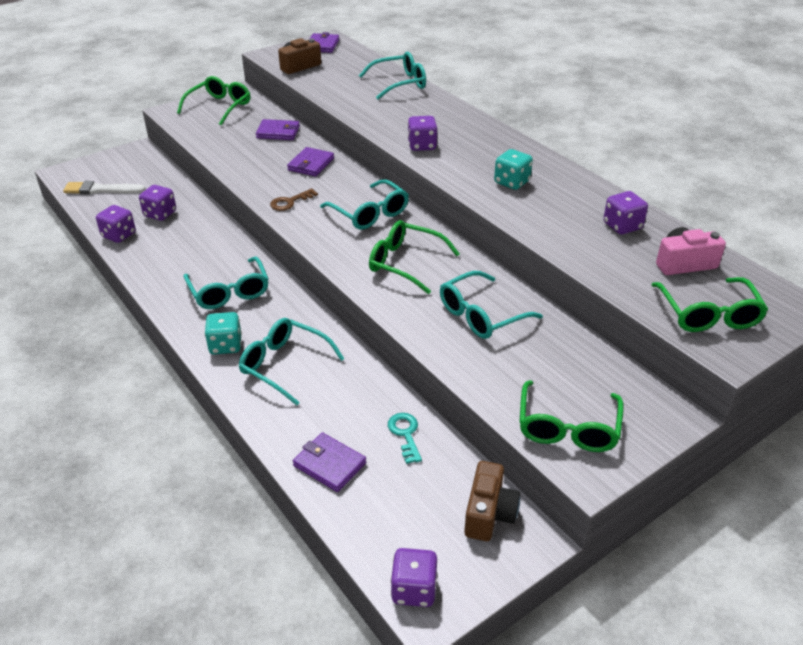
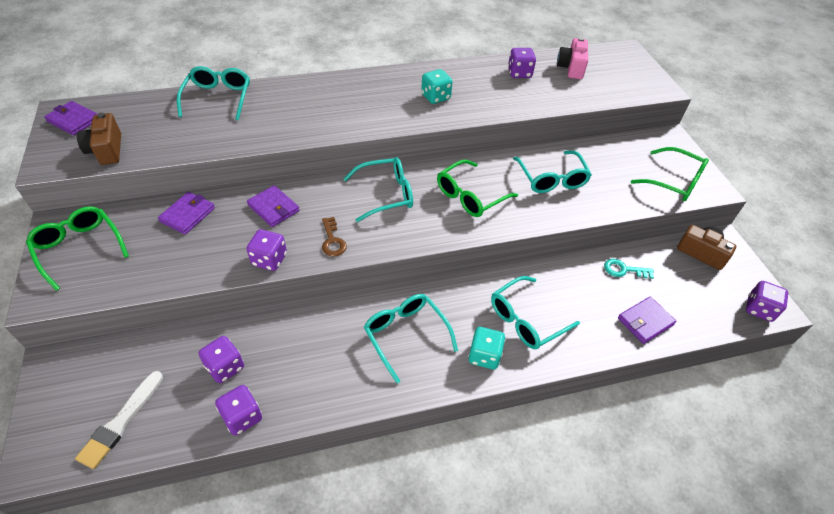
camera: 70 degrees left, 10 degrees up
turquoise glasses [183,257,269,309] -> turquoise glasses turned 120 degrees counterclockwise [364,294,458,383]
purple dice [407,116,438,151] -> purple dice moved to [246,229,287,271]
green glasses [651,277,768,332] -> none

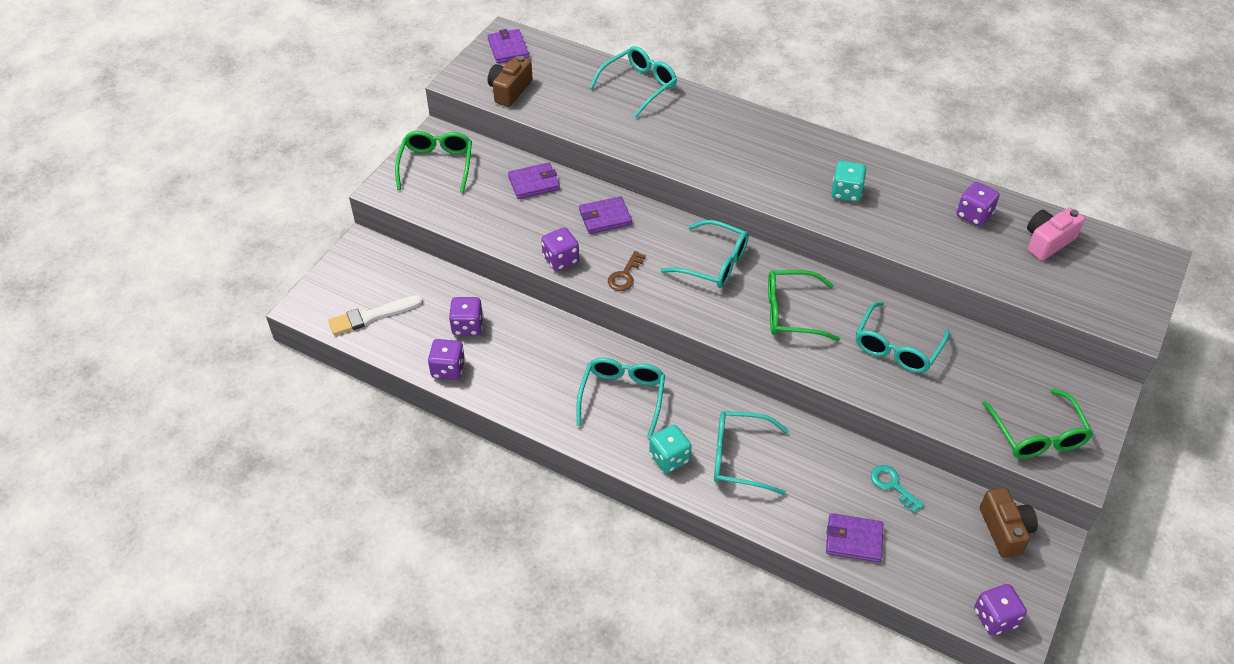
camera: 45 degrees right, 0 degrees up
purple wallet [247,185,300,227] -> purple wallet turned 75 degrees clockwise [579,196,632,234]

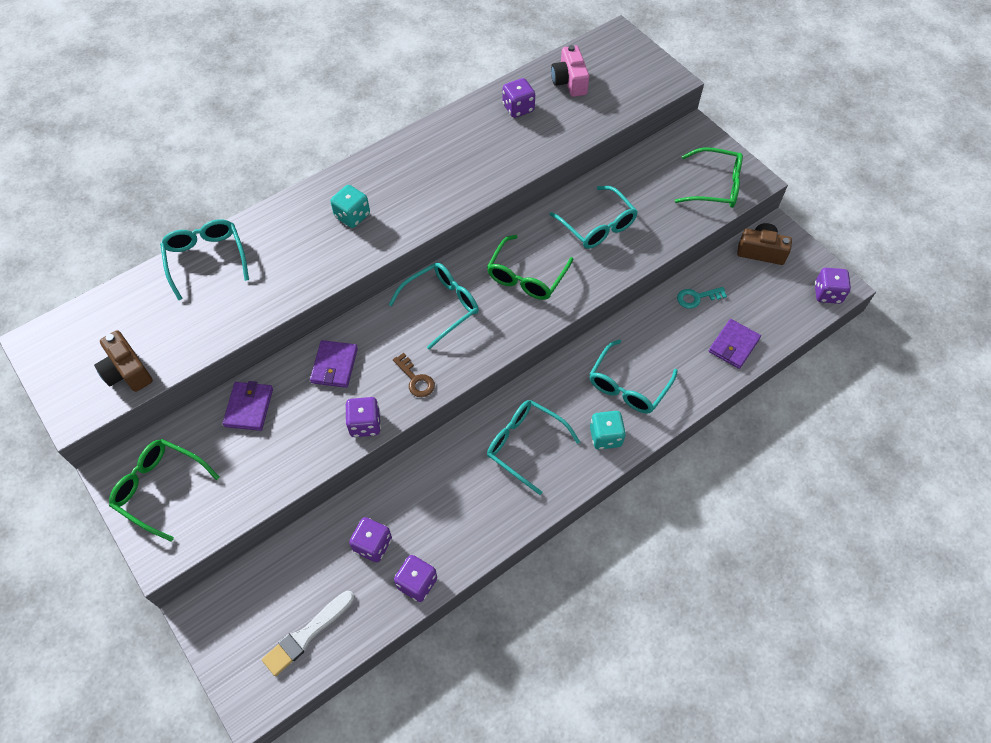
camera: 65 degrees left, 10 degrees up
white brush [328,295,423,335] -> white brush turned 45 degrees clockwise [262,591,354,676]
purple wallet [487,29,529,63] -> none
turquoise dice [831,161,867,202] -> turquoise dice moved to [330,185,370,228]

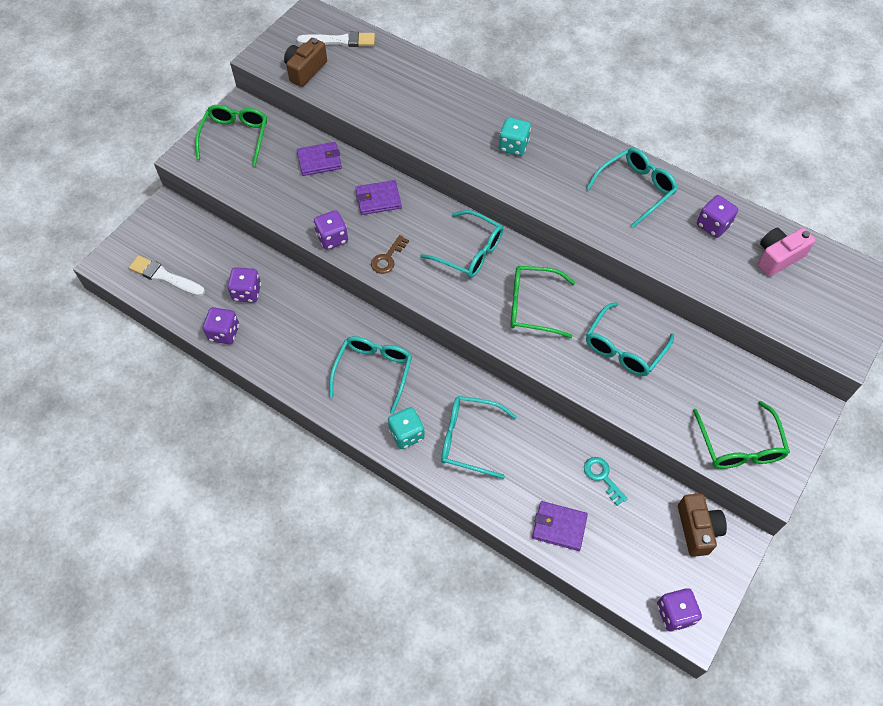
camera: 70 degrees right, 0 degrees up
turquoise glasses [160,219,249,301] -> turquoise glasses moved to [586,148,678,228]
none -> white brush [297,31,375,47]

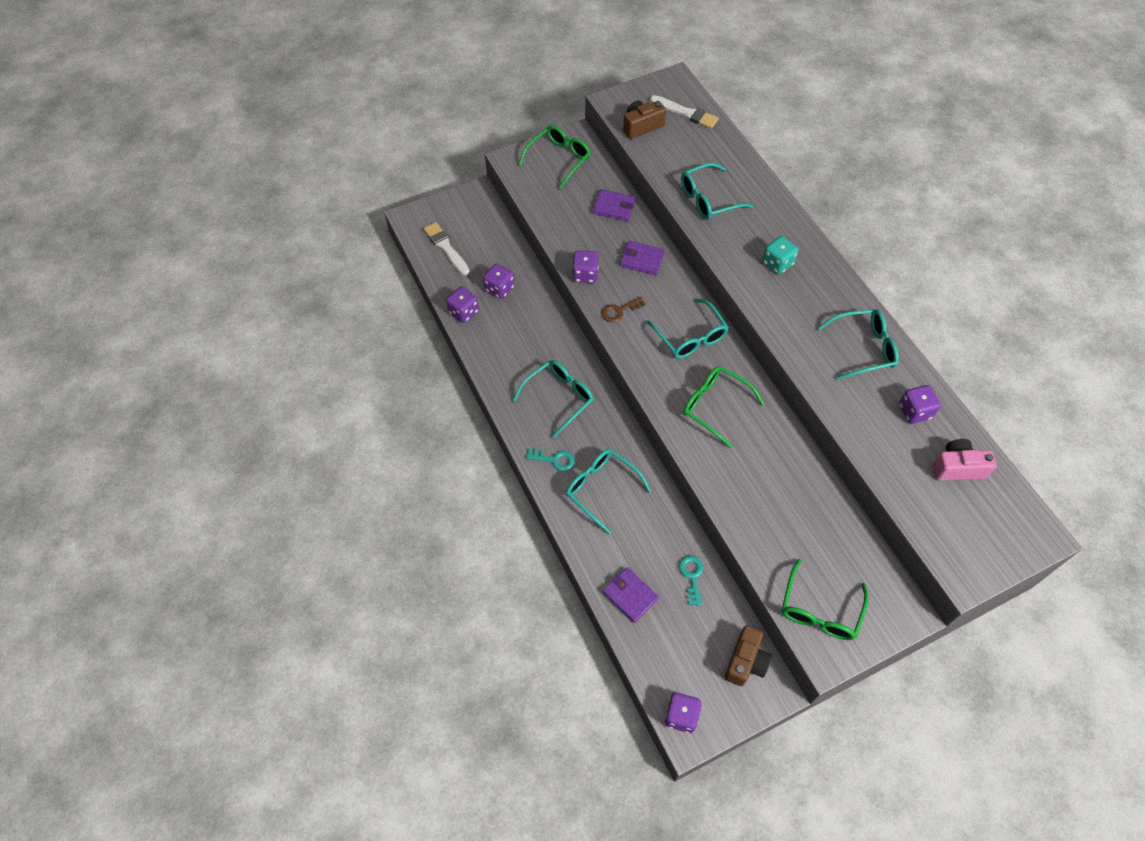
camera: 30 degrees right, 0 degrees up
turquoise dice [388,407,425,449] -> turquoise key [526,448,575,471]
turquoise glasses [586,302,674,376] -> turquoise glasses moved to [681,163,753,220]

